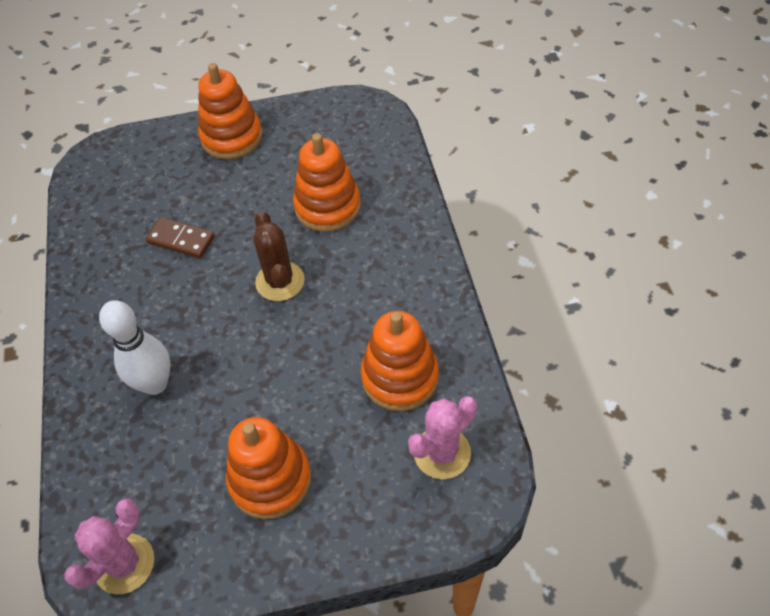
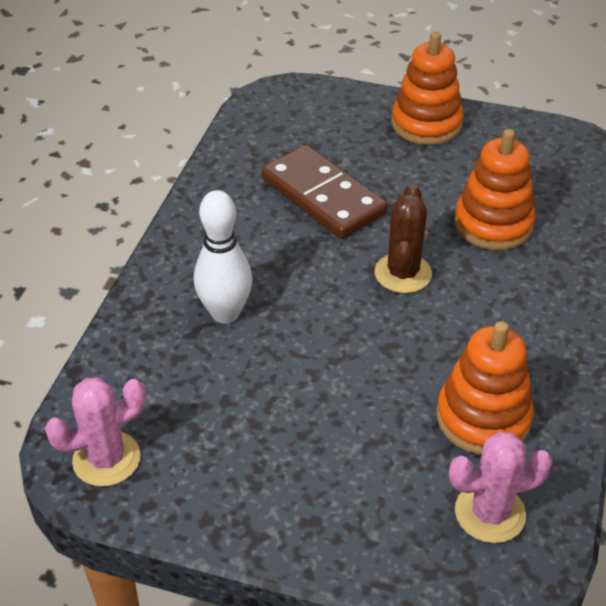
camera: 25 degrees right, 10 degrees down
brown domino [146,217,215,258] -> brown domino [261,145,387,239], size x1.77
orange stacking toy [226,417,311,519] -> none

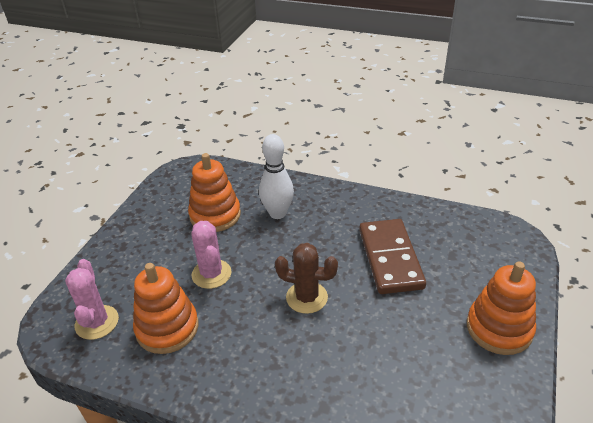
camera: 95 degrees right, 5 degrees down
pink cactus [45,378,146,487] -> pink cactus moved to [191,221,231,289]
brown domino [261,145,387,239] -> brown domino turned 60 degrees counterclockwise [359,219,426,294]
orange stacking toy [454,129,535,250] -> orange stacking toy moved to [188,153,241,232]

